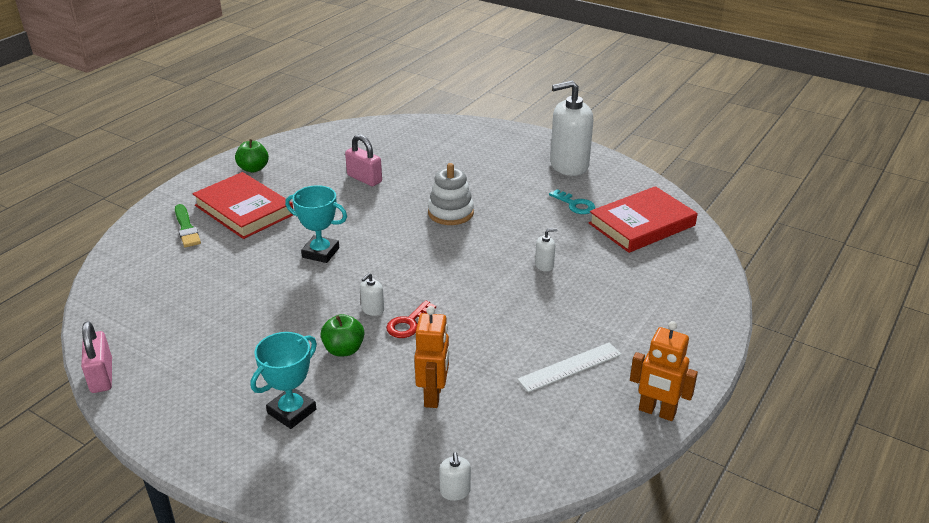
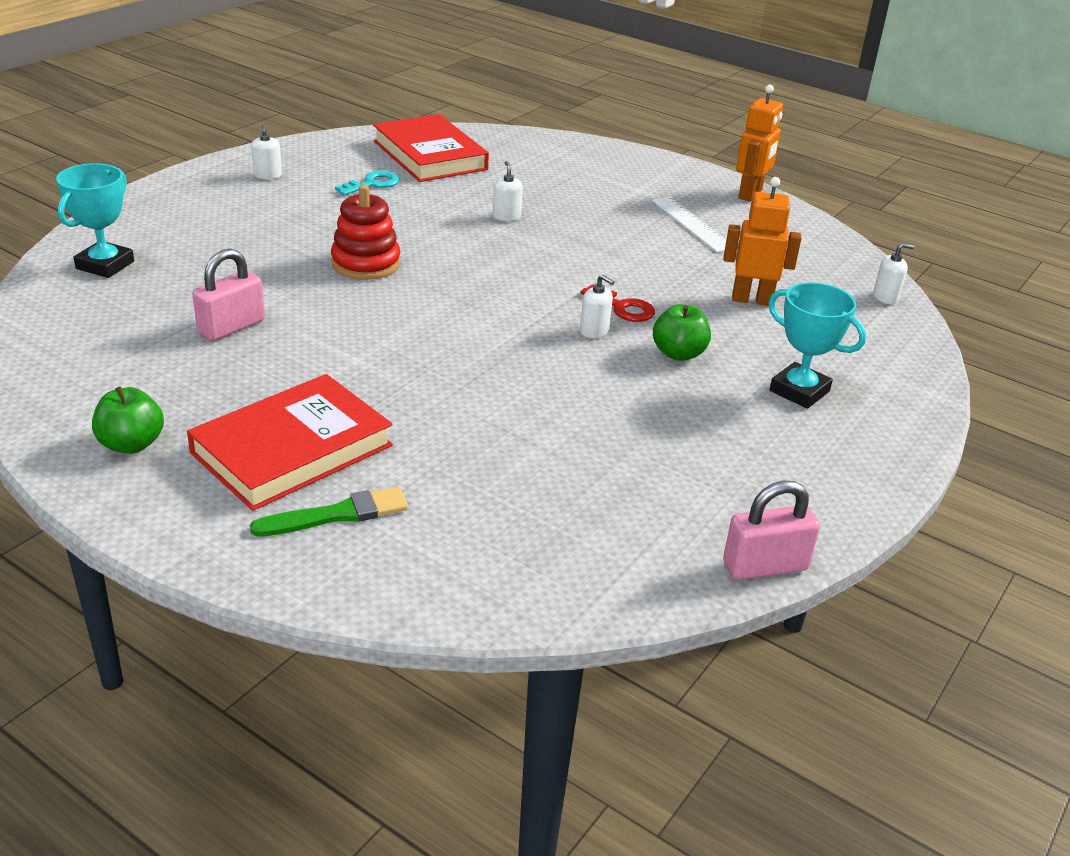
camera: 90 degrees left, 0 degrees up
turquoise trophy [285,185,347,263] -> turquoise trophy moved to [56,163,134,278]
white stacking toy [428,163,474,225] -> red stacking toy [331,185,401,280]
white soap dispenser [550,80,593,176] -> white soap dispenser [251,125,282,179], size x0.41

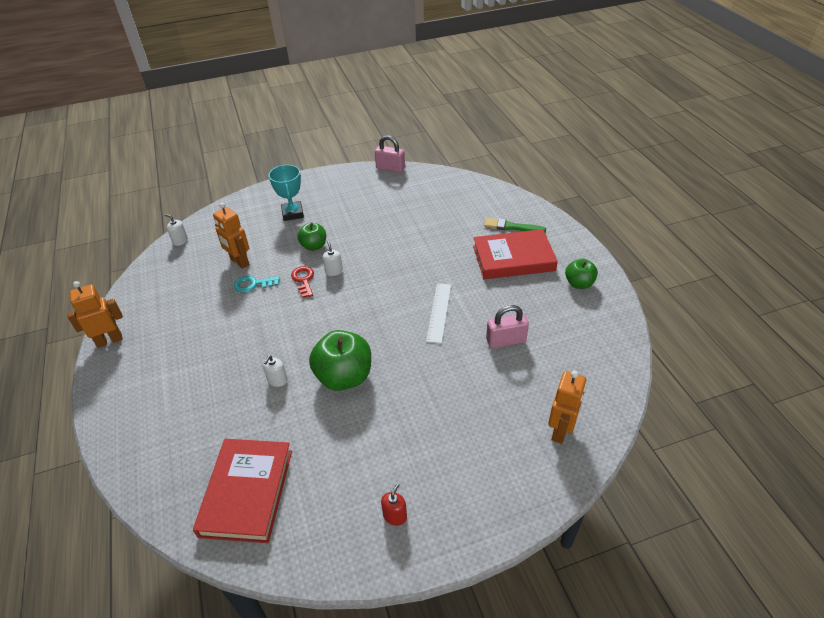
camera: 140 degrees left, 10 degrees up
turquoise trophy [56,163,134,278] -> orange robot [548,371,586,444]
white soap dispenser [251,125,282,179] -> red soap dispenser [381,483,407,526]
red stacking toy [331,185,401,280] -> none
turquoise key [335,171,400,195] -> turquoise key moved to [234,276,280,293]
white ruler [652,197,726,253] -> white ruler moved to [426,283,451,344]
none -> green apple [309,330,371,391]

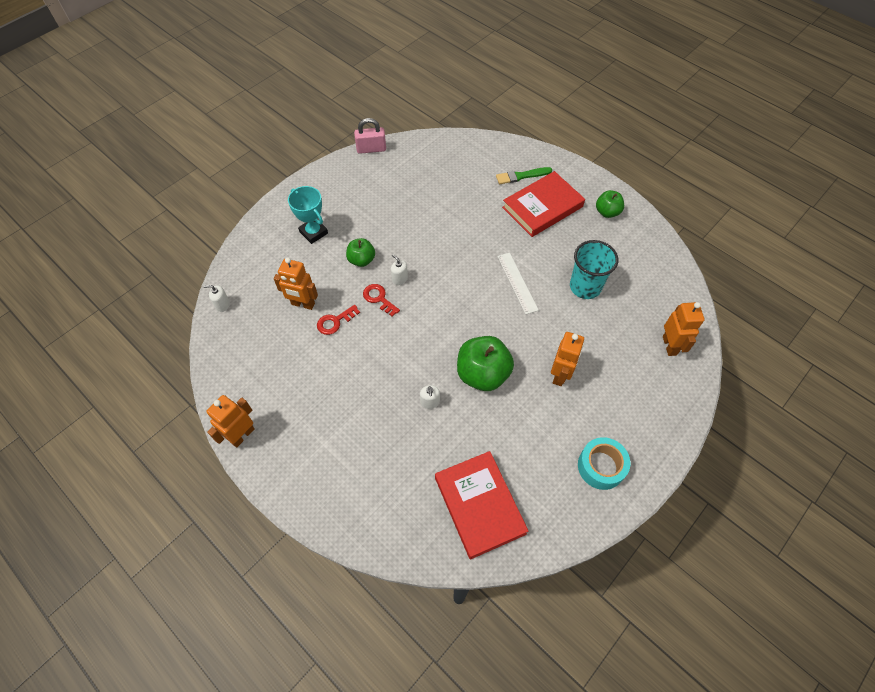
camera: 30 degrees left, 15 degrees up
turquoise key [234,276,280,293] -> red key [317,305,360,335]
red soap dispenser [381,483,407,526] -> turquoise tape [578,437,630,490]
pink padlock [486,305,529,348] -> turquoise cup [570,240,618,299]
none -> orange robot [551,332,584,386]

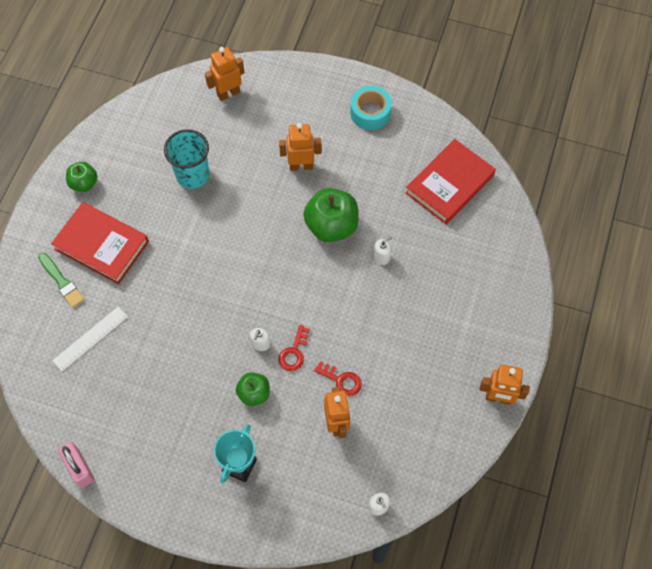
camera: 115 degrees left, 5 degrees up
white ruler [497,253,539,314] -> white ruler moved to [52,307,128,371]

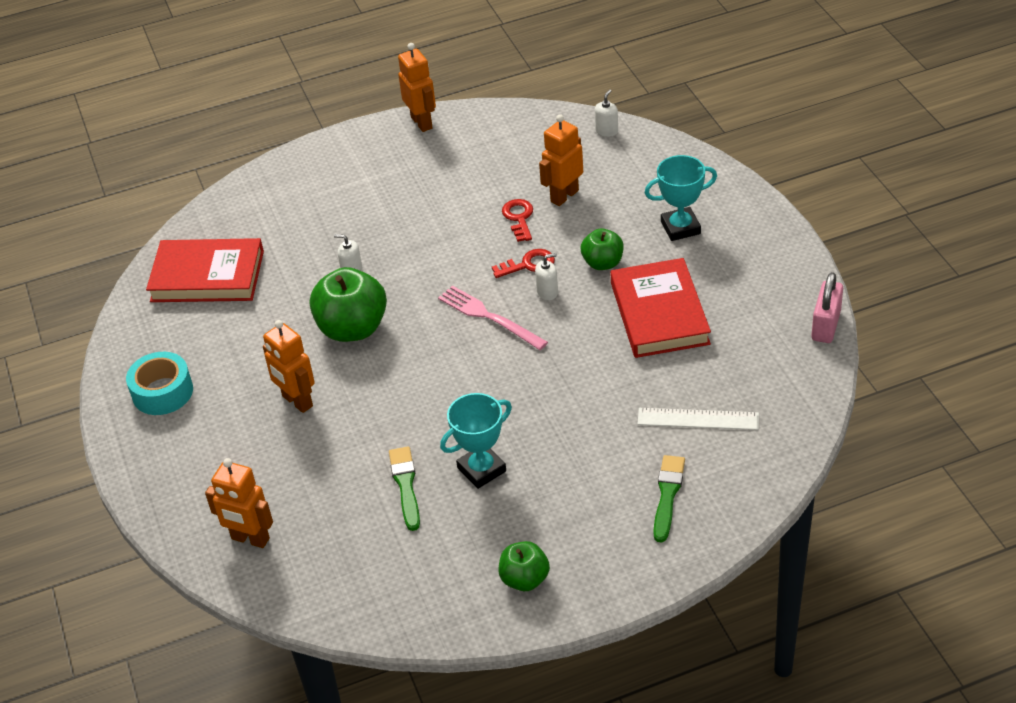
camera: 125 degrees left, 20 degrees down
red book [51,202,149,284] -> red book moved to [611,258,711,358]
turquoise cup [164,129,209,189] -> green brush [389,446,420,531]
none -> pink fork [438,286,548,350]
none -> turquoise trophy [440,393,512,489]

